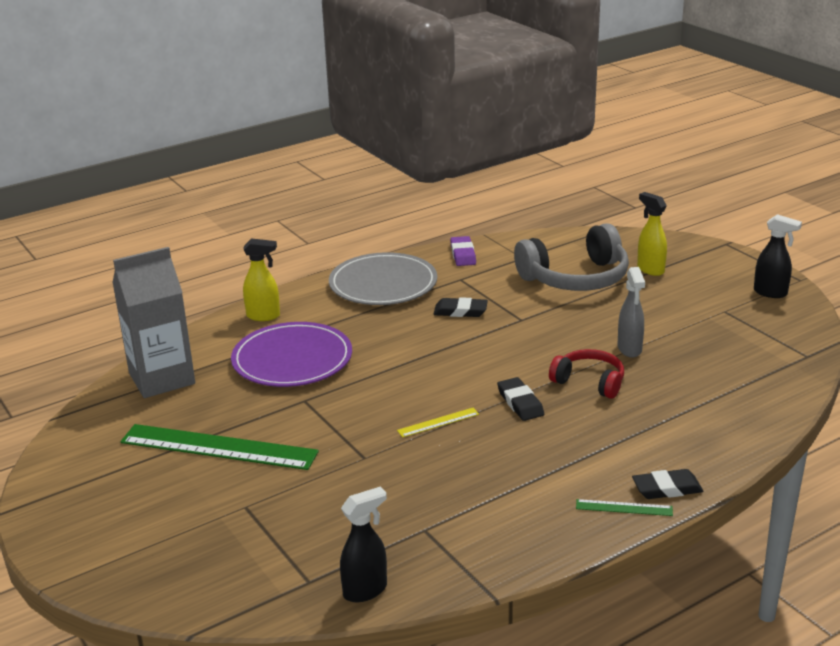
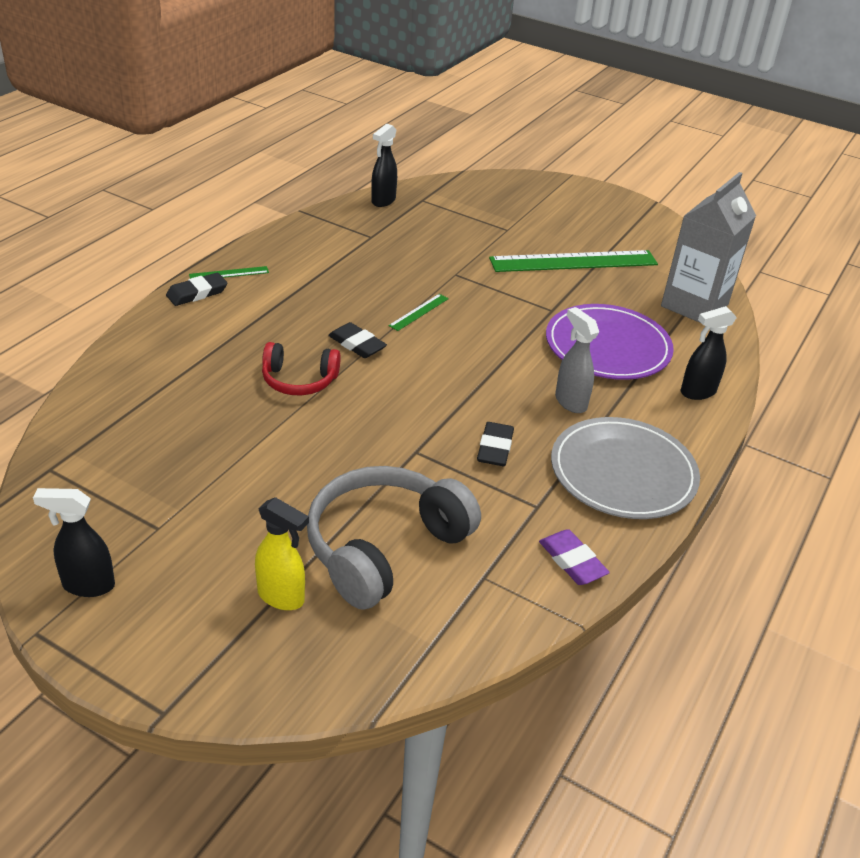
camera: 150 degrees right, 10 degrees up
yellow spray bottle [243,238,280,321] -> black spray bottle [681,306,737,400]
yellow ruler [397,408,479,438] -> green ruler [388,294,449,331]
black eraser [433,297,488,317] -> black eraser turned 60 degrees counterclockwise [477,422,514,466]
grey spray bottle [618,267,645,357] -> grey spray bottle moved to [555,307,599,413]

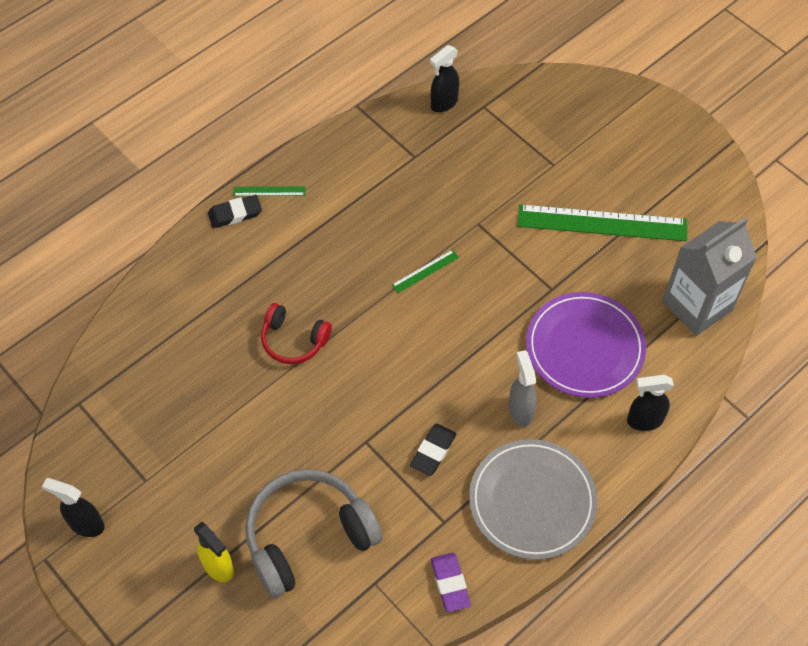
camera: 20 degrees right, 20 degrees up
black eraser [328,322,387,358] -> none

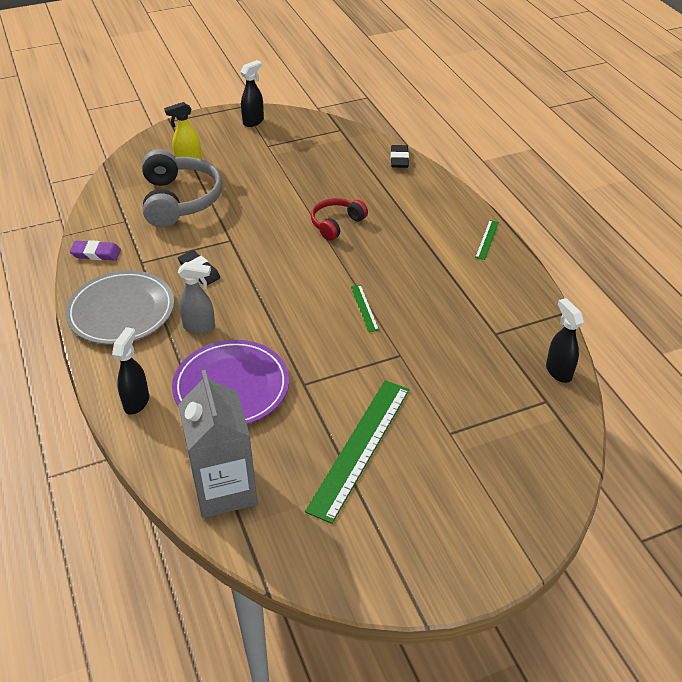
camera: 110 degrees right, 15 degrees down
black eraser [208,195,262,228] -> black eraser moved to [391,145,409,168]

